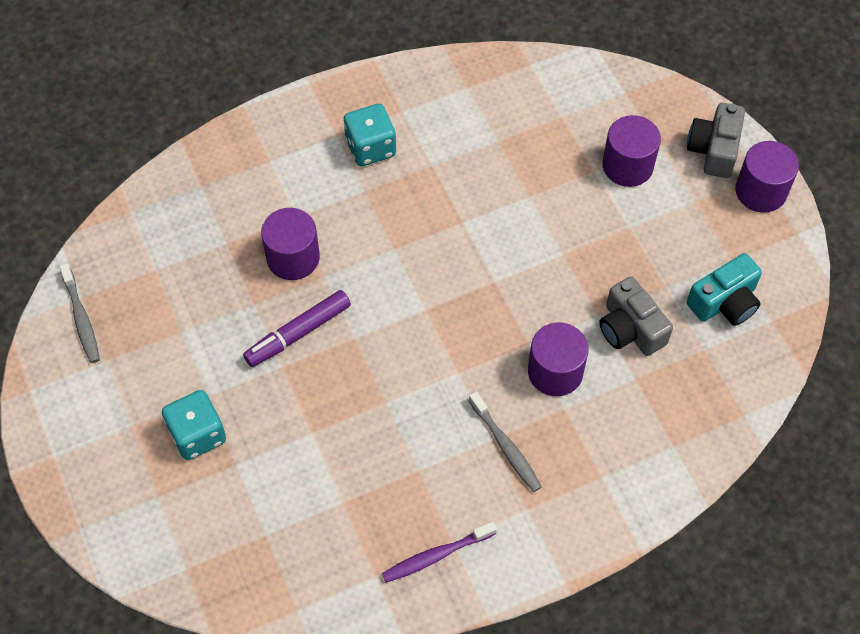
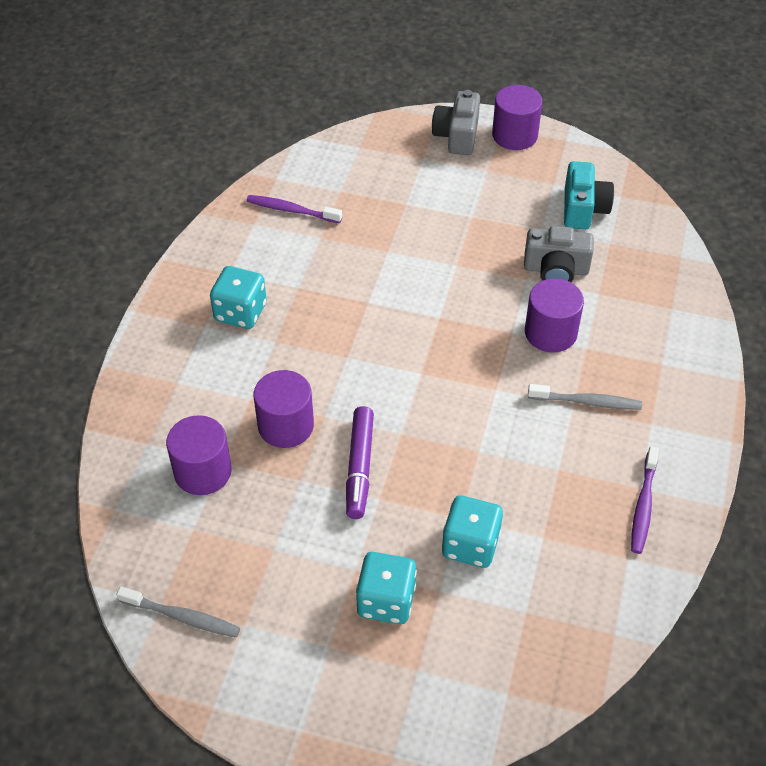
camera: 50 degrees left, 10 degrees down
purple cylinder [602,115,661,187] -> purple cylinder moved to [166,415,232,495]
grey camera [687,103,745,178] -> grey camera turned 45 degrees clockwise [432,90,480,155]
none -> purple toothbrush [246,195,342,223]
none -> turquoise dice [442,495,503,568]

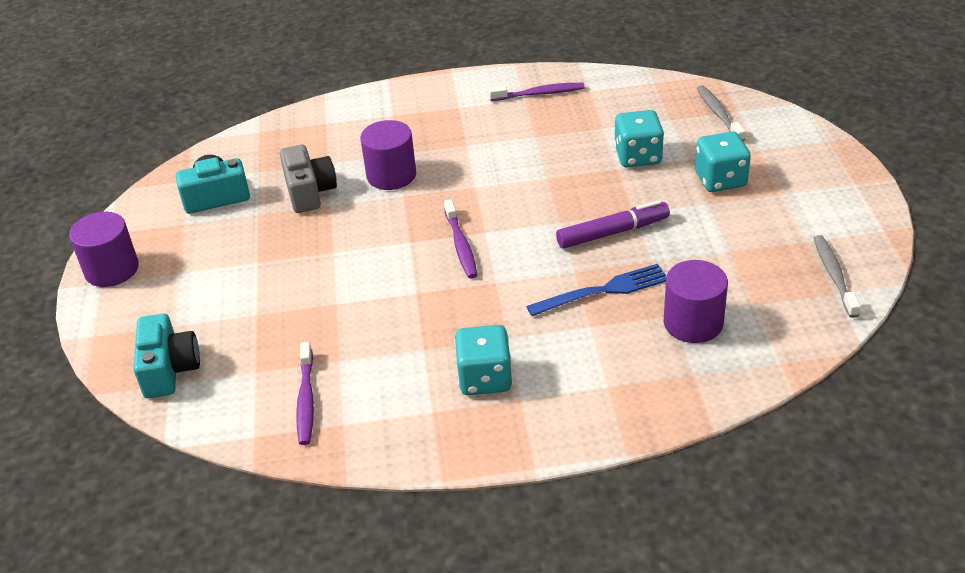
camera: 110 degrees left, 10 degrees down
purple cylinder [253,370,314,448] -> blue fork [526,264,666,316]
grey camera [432,90,480,155] -> none
grey toothbrush [528,384,642,410] -> grey toothbrush moved to [697,85,746,141]
none -> turquoise camera [133,314,200,398]
none -> purple toothbrush [444,199,477,278]

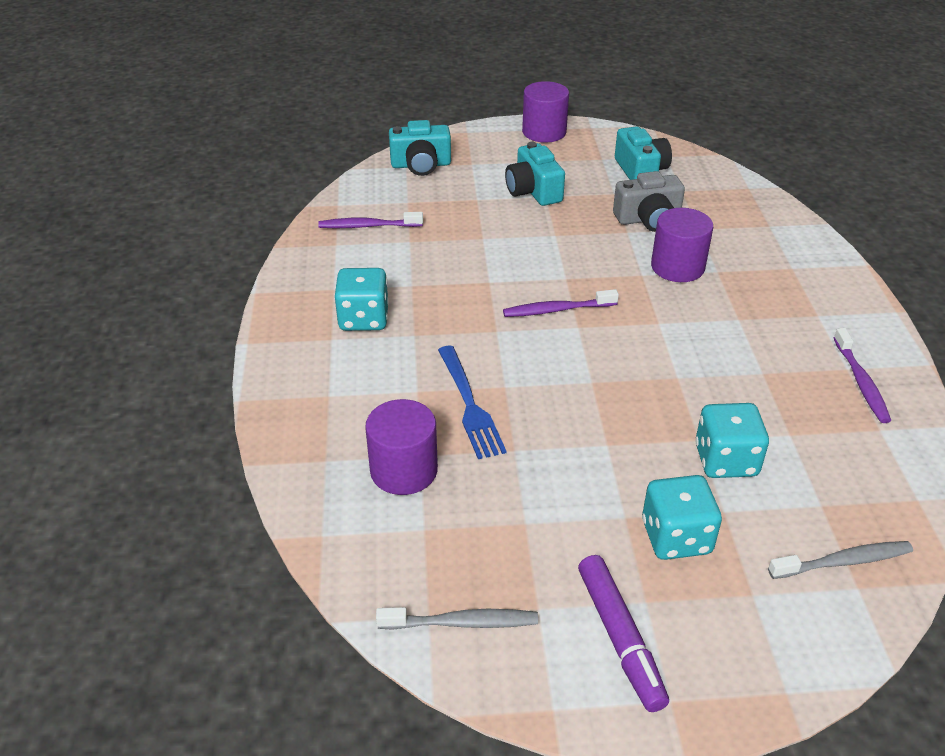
camera: 90 degrees right, 0 degrees up
purple marker [556,200,670,249] -> purple marker moved to [578,555,669,712]
none -> turquoise camera [505,142,565,206]

